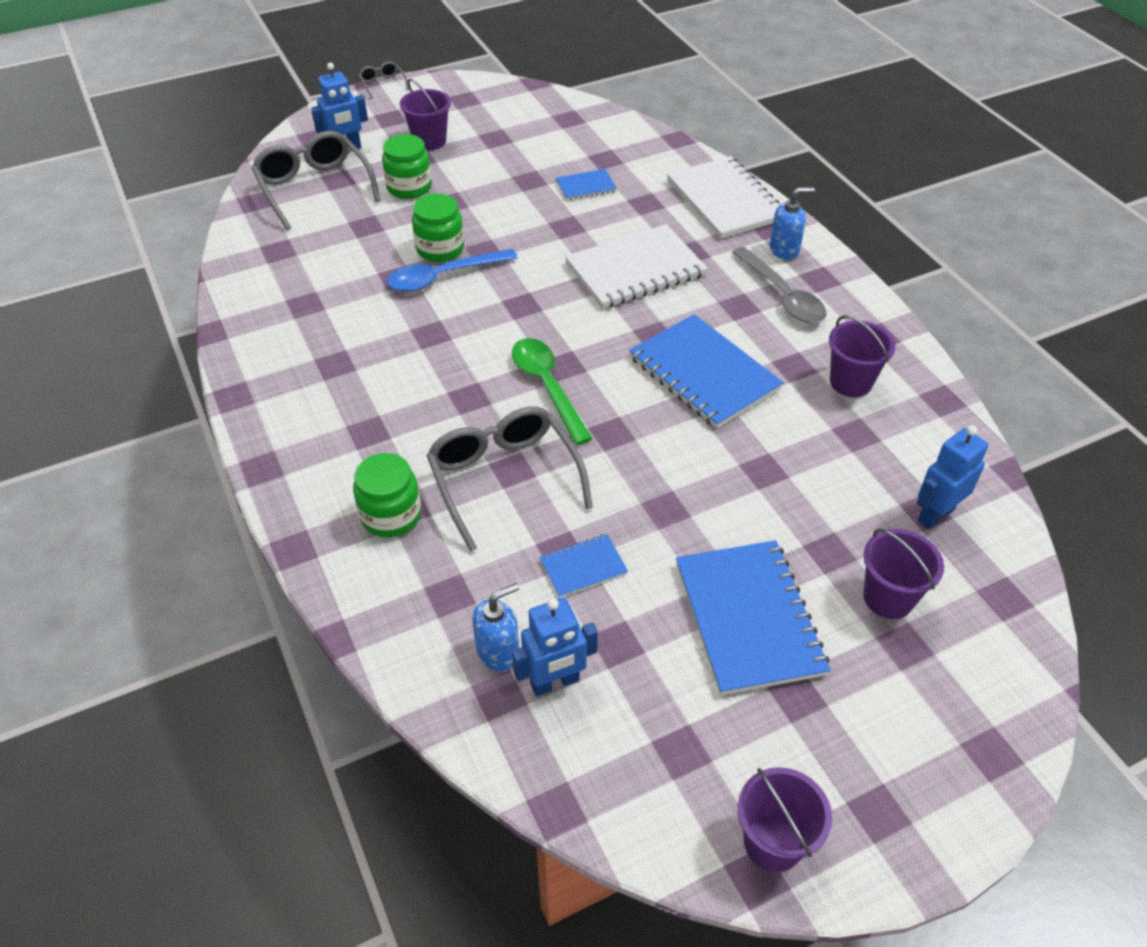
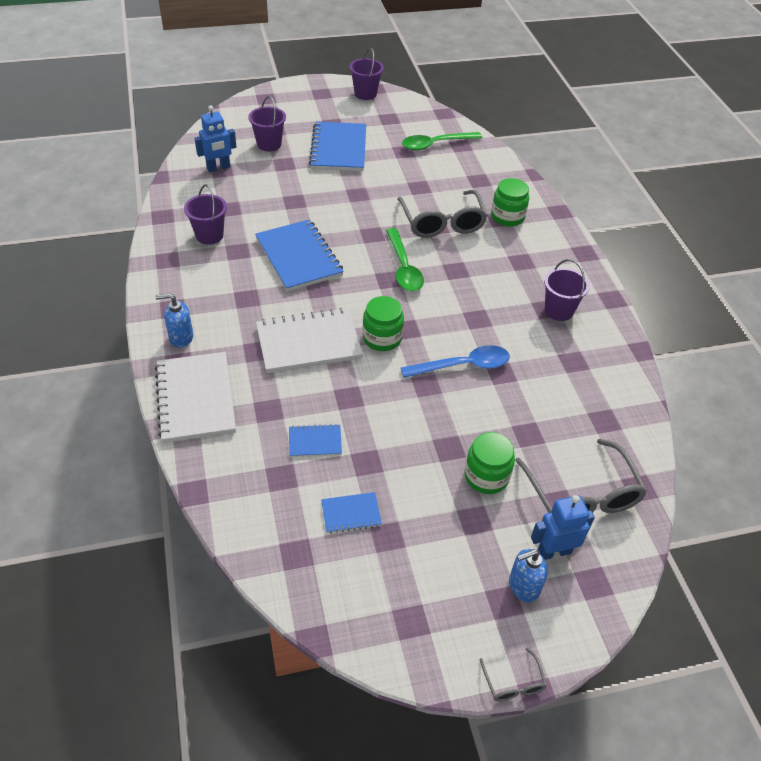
camera: 170 degrees left, 0 degrees up
purple bucket [400,78,451,151] -> purple bucket moved to [544,259,590,321]
green jar [412,194,464,262] -> green jar moved to [363,296,404,351]
blue soap dispenser [472,583,519,671] -> blue soap dispenser moved to [509,549,548,602]
blue robot [512,598,598,696] -> green spoon [402,132,482,151]
blue notebook [540,534,628,598] -> blue notebook moved to [321,492,382,534]
grey spoon [732,246,826,323] -> none

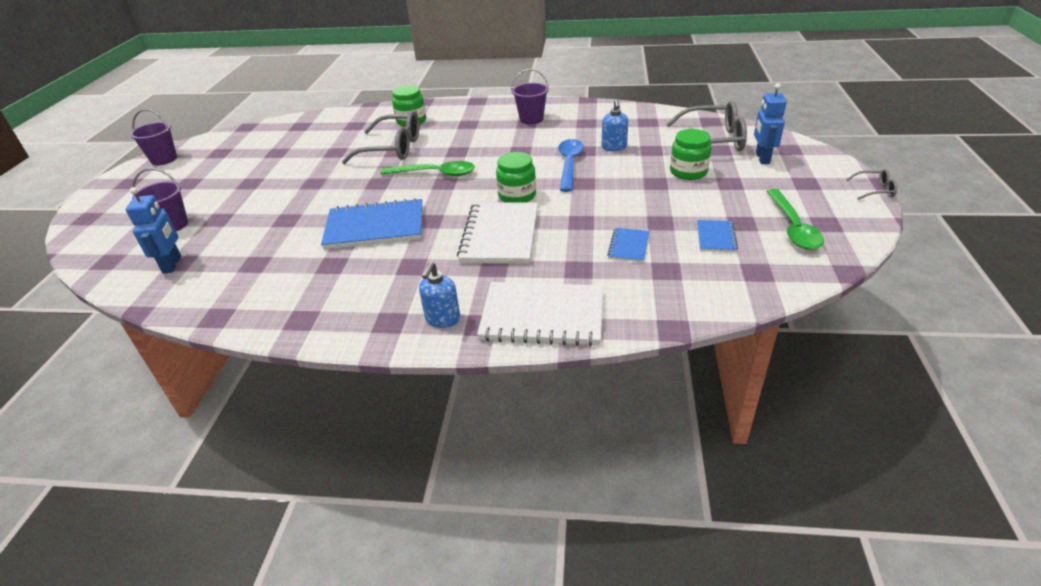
camera: 65 degrees left, 10 degrees down
purple bucket [184,184,227,245] -> none
blue notebook [309,122,366,171] -> none
green spoon [402,132,482,151] -> green spoon moved to [766,189,824,250]
blue soap dispenser [509,549,548,602] -> blue soap dispenser moved to [602,99,628,151]

